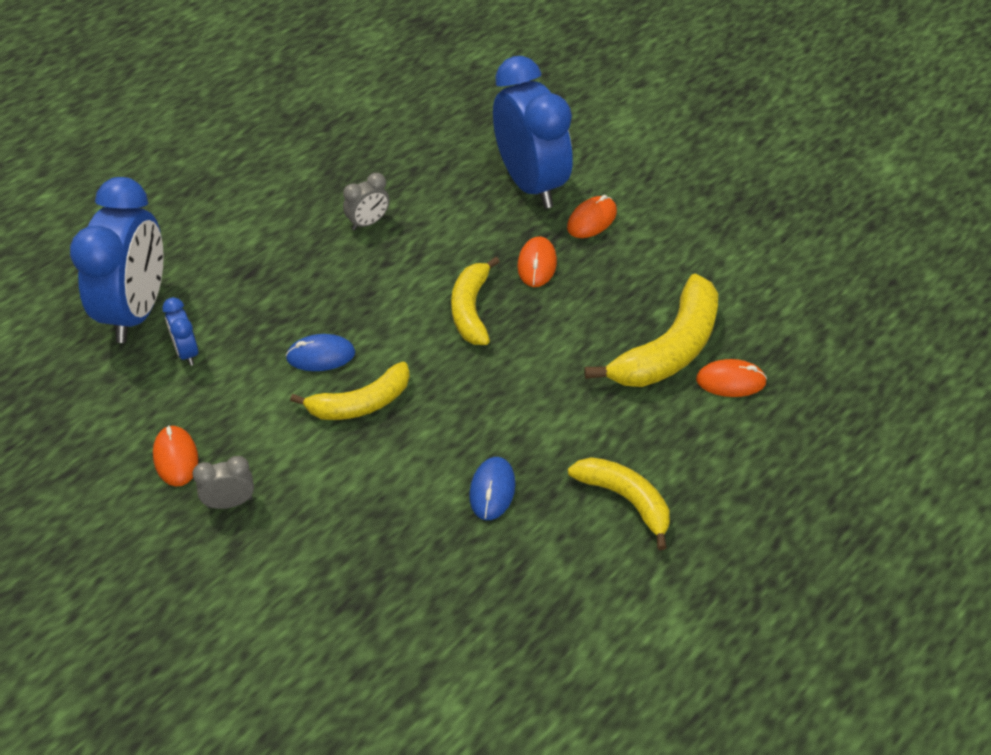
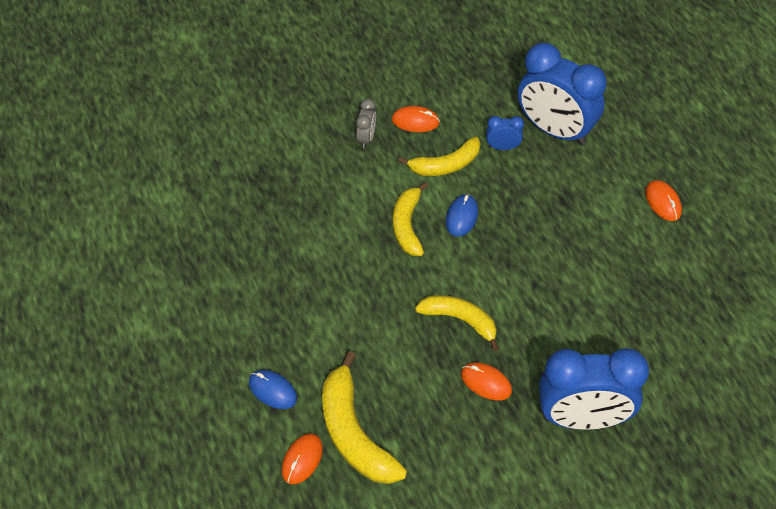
camera: 115 degrees right, 5 degrees up
grey clock [343,173,389,230] -> none
blue mouse [469,457,515,520] -> blue mouse moved to [249,370,297,409]
orange mouse [567,195,617,238] -> orange mouse moved to [645,180,682,221]
yellow banana [568,457,670,550] -> yellow banana moved to [398,137,481,176]

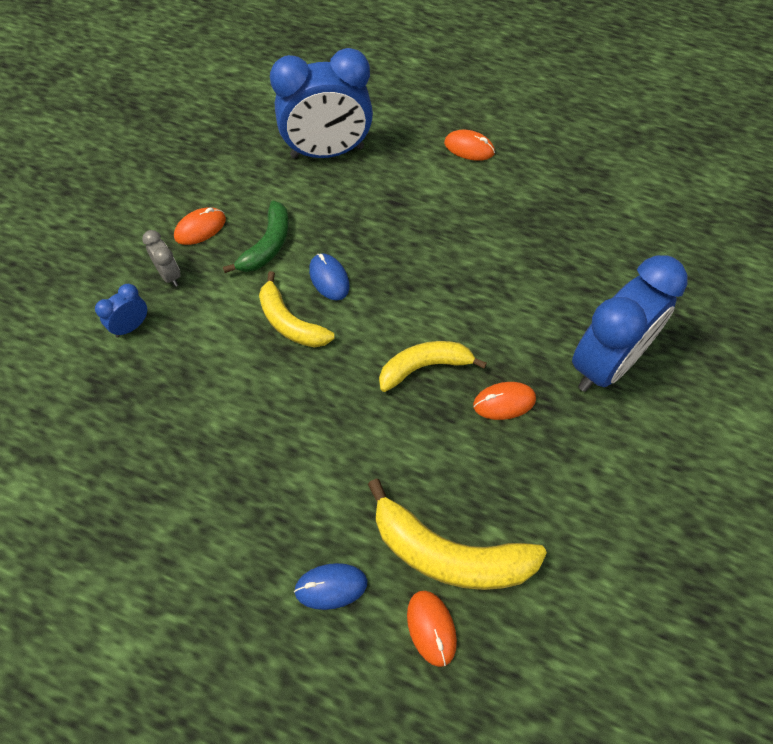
camera: 45 degrees left, 5 degrees up
yellow banana [398,137,481,176] -> green banana [223,201,289,273]
blue clock [486,116,524,150] -> blue clock moved to [95,284,147,338]

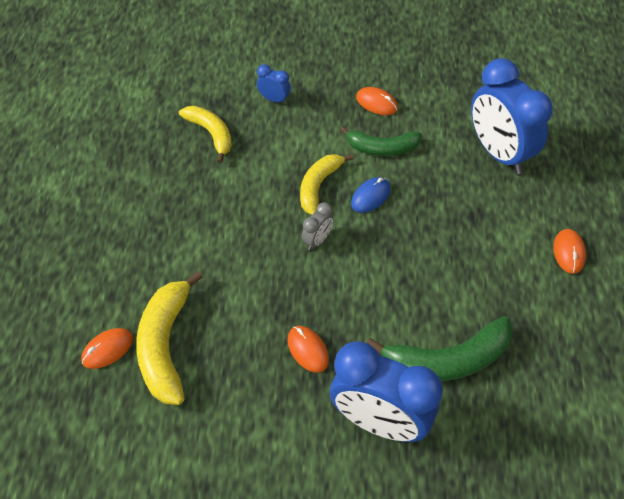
camera: 70 degrees right, 5 degrees down
grey clock [142,230,181,287] -> grey clock moved to [302,202,334,250]
blue mouse [294,563,368,610] -> none
yellow banana [379,341,487,392] -> yellow banana moved to [179,106,232,163]
none -> green banana [367,316,513,381]

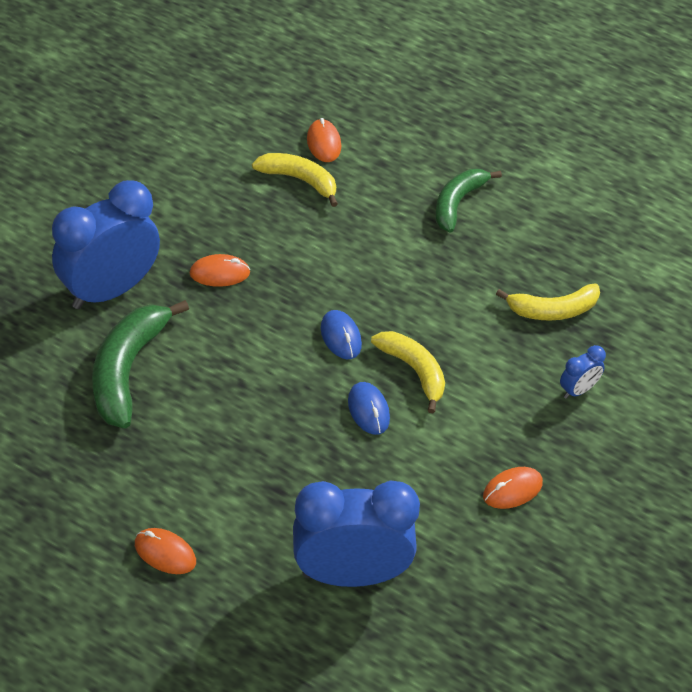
camera: 115 degrees right, 5 degrees down
yellow banana [136,271,203,405] -> yellow banana [252,153,338,207], size x0.66
grey clock [302,202,334,250] -> blue mouse [321,310,362,359]
green banana [339,126,422,156] -> green banana moved to [435,169,502,233]

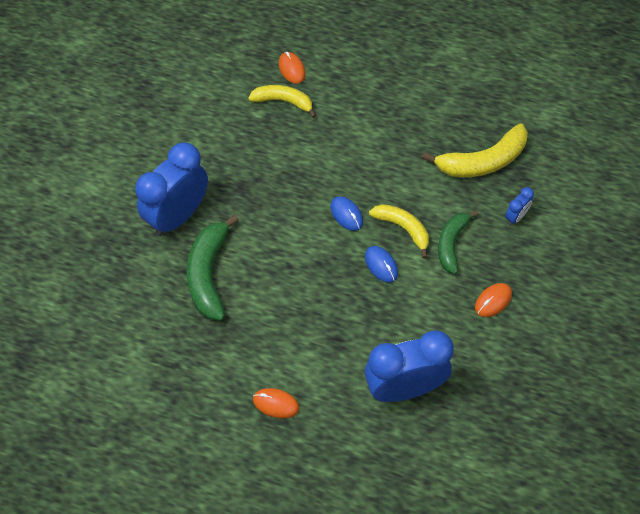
camera: 10 degrees left, 10 degrees up
orange mouse [190,254,250,287] -> none
green banana [435,169,502,233] -> green banana moved to [438,210,479,274]
yellow banana [496,284,600,321] -> yellow banana [422,123,528,177], size x1.52

